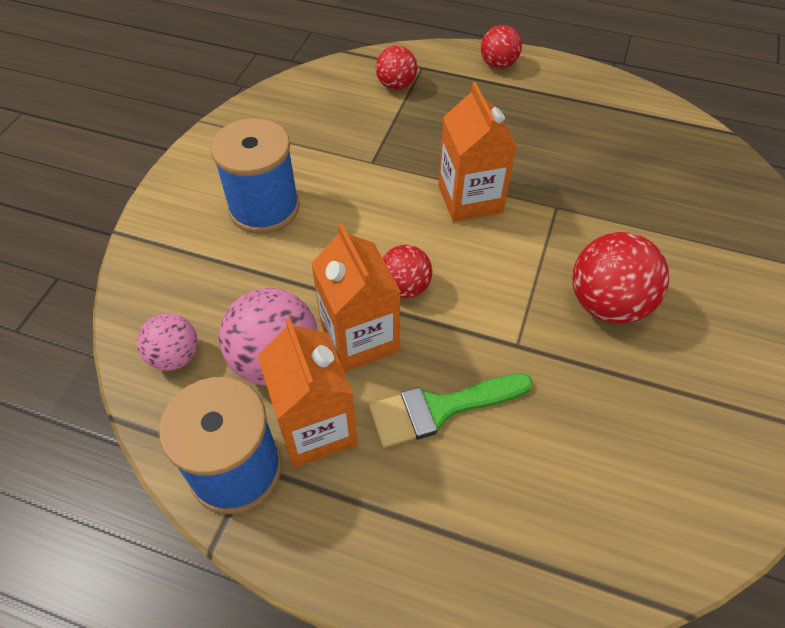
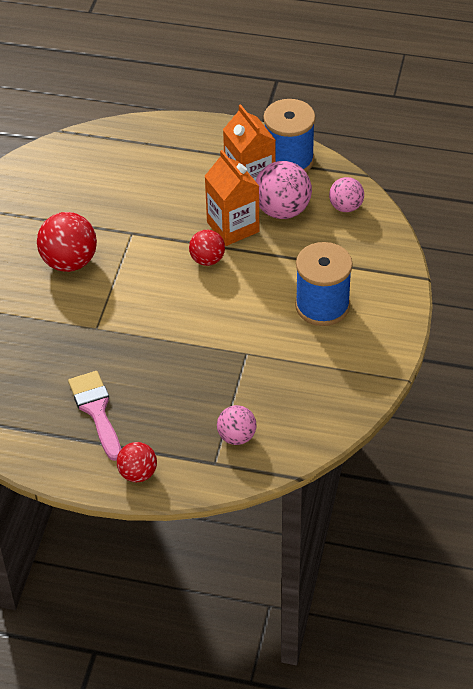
camera: 175 degrees right, 5 degrees down
green brush [369,373,533,448] -> none
red ball [376,46,418,90] -> pink ball [217,405,256,445]
orange carton [438,82,517,222] -> none
none -> pink brush [68,371,121,461]

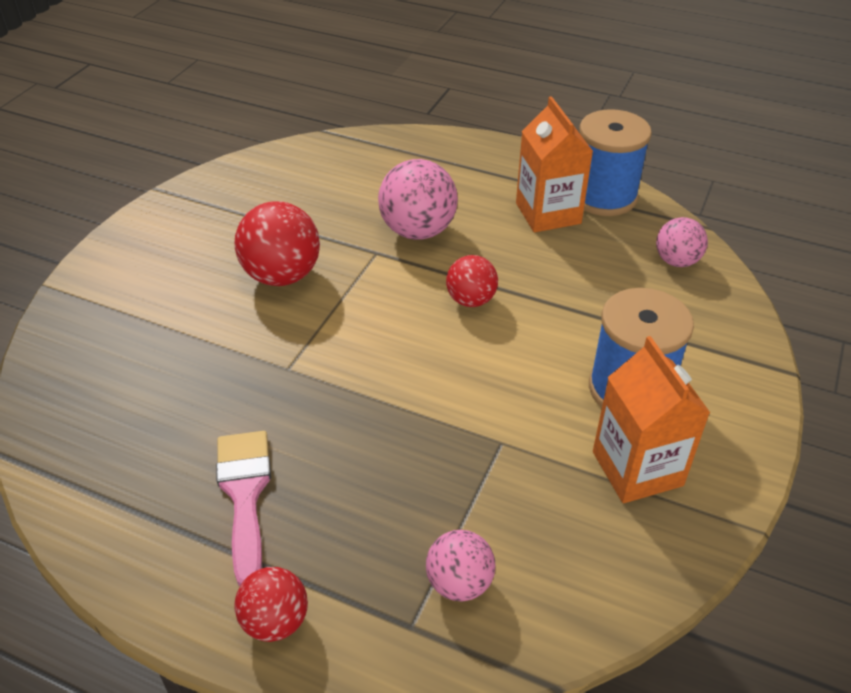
camera: 10 degrees right, 5 degrees down
orange carton [205,150,259,246] -> orange carton moved to [593,336,710,503]
pink ball [255,161,312,219] -> pink ball moved to [378,159,458,240]

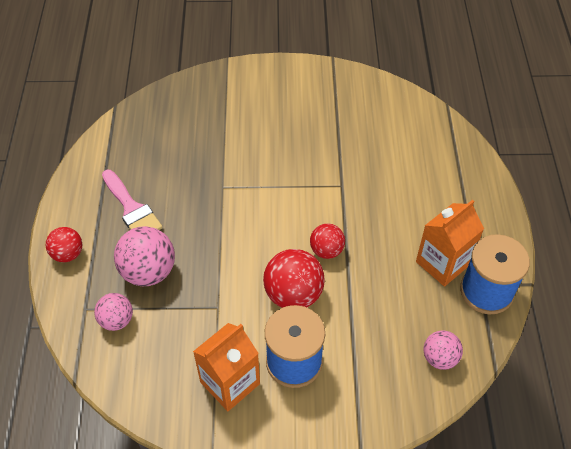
camera: 65 degrees right, 10 degrees up
pink brush [216,431,271,586] -> pink brush turned 90 degrees clockwise [102,170,163,230]
red ball [235,201,320,286] -> red ball moved to [263,249,325,308]
pink ball [378,159,458,240] -> pink ball moved to [114,226,175,286]

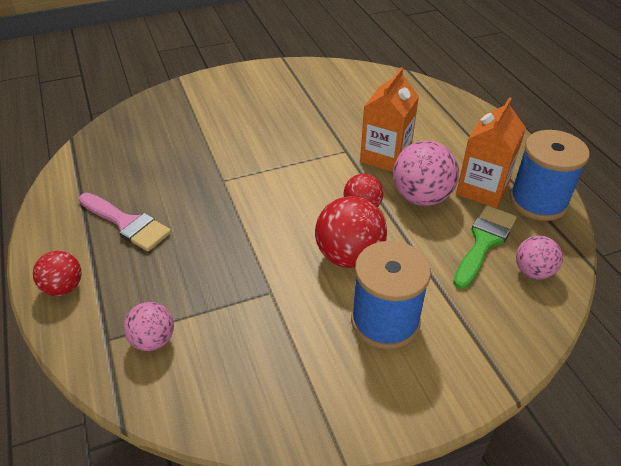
camera: 20 degrees left, 10 degrees down
pink ball [114,226,175,286] -> pink ball moved to [393,141,459,206]
orange carton [193,323,260,411] -> orange carton moved to [360,67,419,172]
none -> green brush [453,205,517,289]

